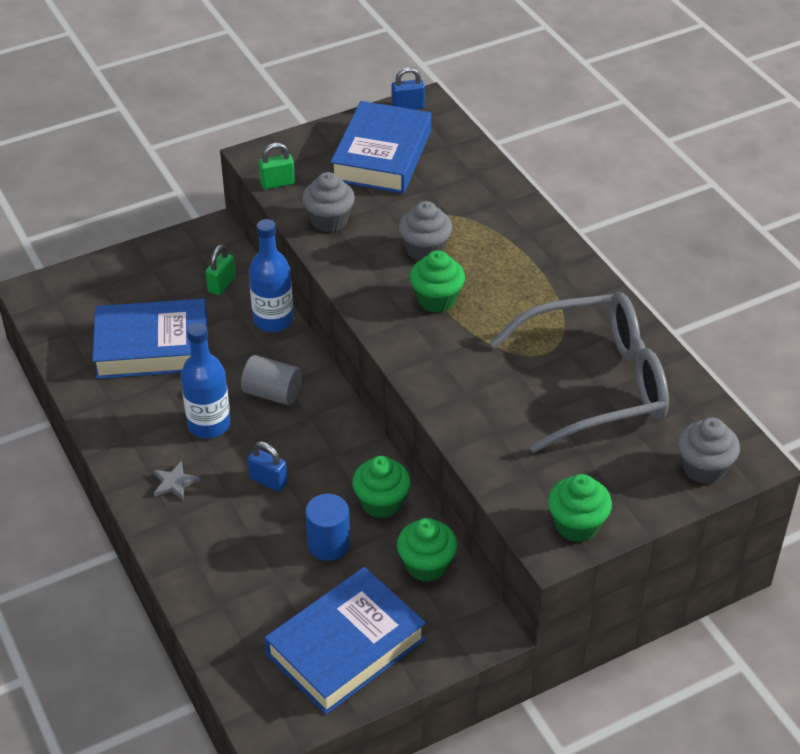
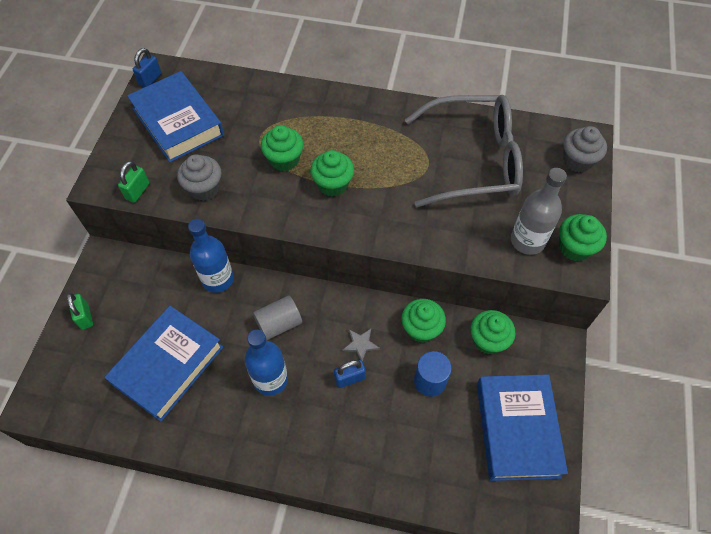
camera: 50 degrees left, 15 degrees up
grey star [153,461,200,500] -> grey star moved to [343,329,380,361]
green padlock [205,245,236,295] -> green padlock moved to [67,293,93,330]
grey cupcake [398,201,452,261] -> green cupcake [261,125,303,172]
grey glasses [490,292,669,453] -> grey glasses turned 60 degrees clockwise [405,95,523,207]
none -> grey bottle [511,168,567,255]

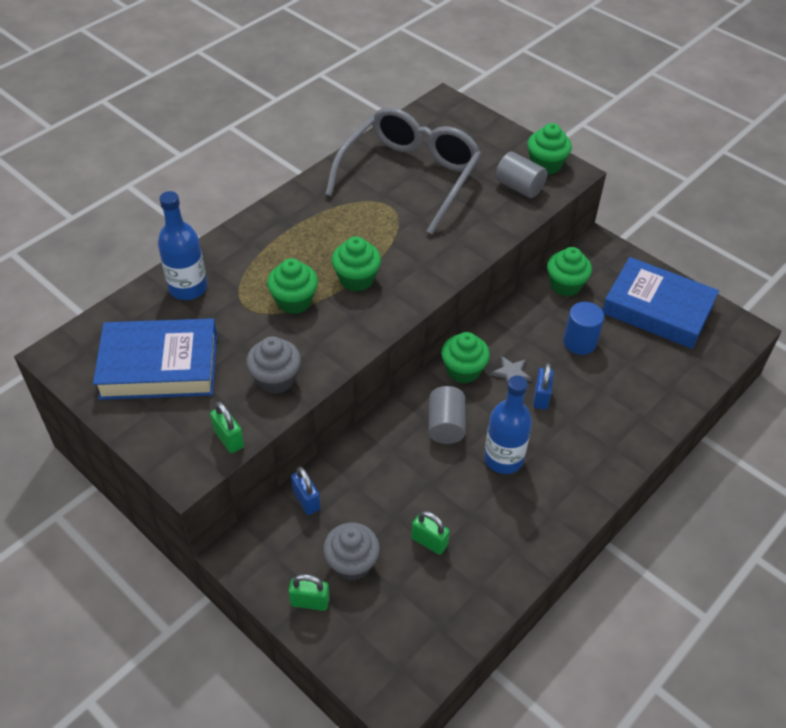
camera: 60 degrees left, 10 degrees down
blue book [104,306,223,422] -> green padlock [411,511,450,555]
blue padlock [133,48,161,87] -> blue padlock moved to [291,467,320,515]
blue bottle [188,219,234,293] -> blue bottle moved to [158,191,207,300]
green cupcake [402,299,446,343] -> green cupcake moved to [441,332,490,384]
grey bottle [511,168,567,255] -> grey cylinder [495,151,547,198]
grey cupcake [563,126,607,172] -> grey cupcake moved to [323,523,380,581]

